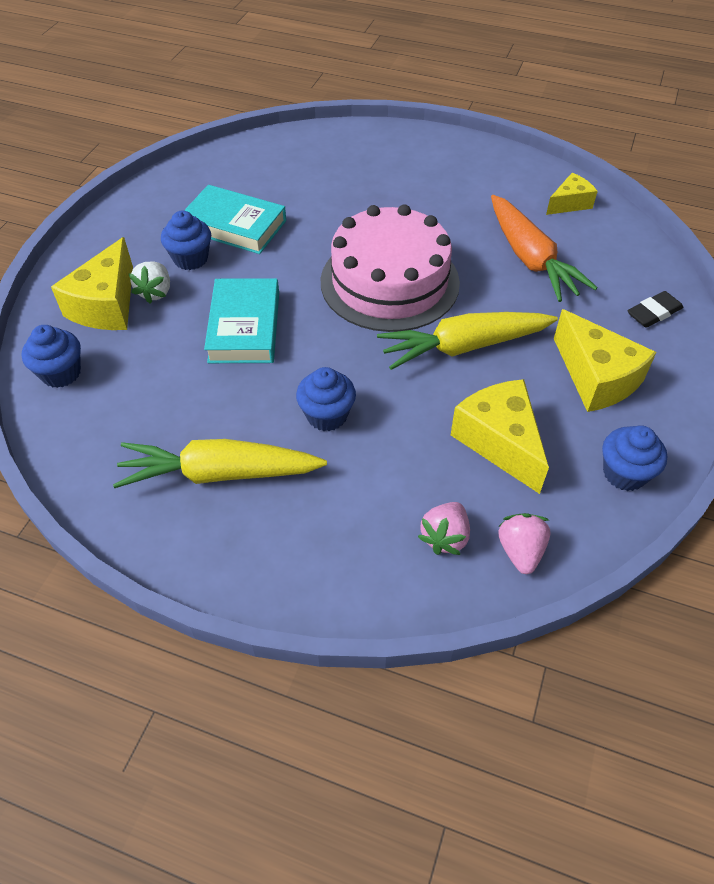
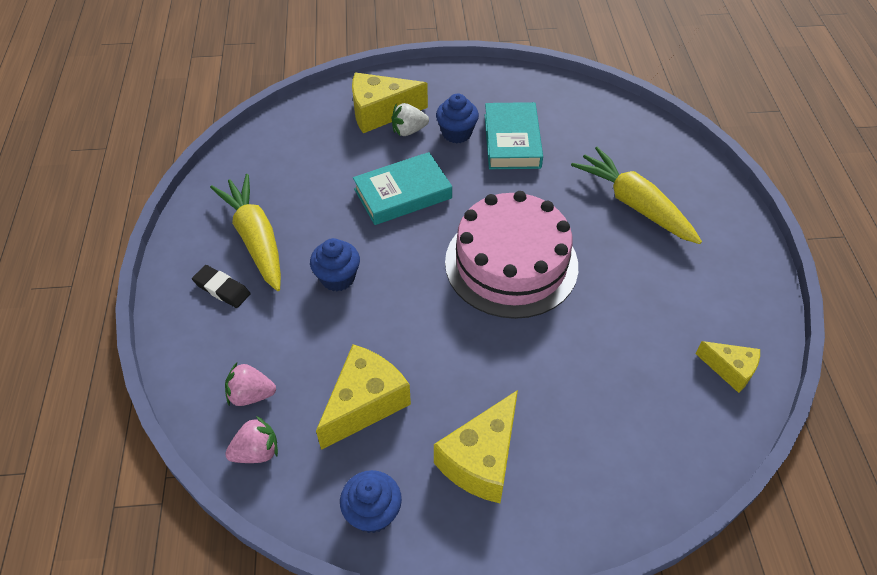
camera: 65 degrees right, 0 degrees up
blue cupcake [21,325,81,388] -> none
yellow carrot [377,312,558,370] -> yellow carrot moved to [571,147,702,244]
orange carrot [491,195,598,302] -> none
black eraser [627,291,684,328] -> black eraser moved to [192,265,251,308]

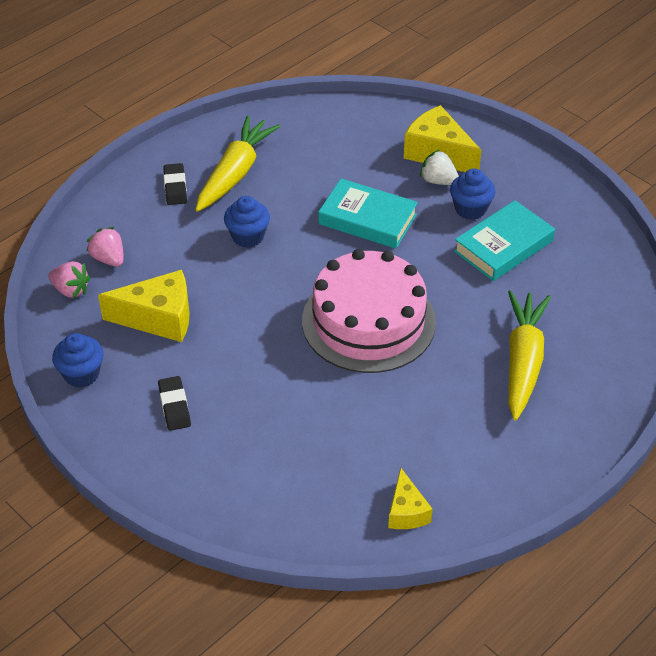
camera: 50 degrees right, 5 degrees down
yellow cheese [434,390,518,503] -> black eraser [158,376,191,431]

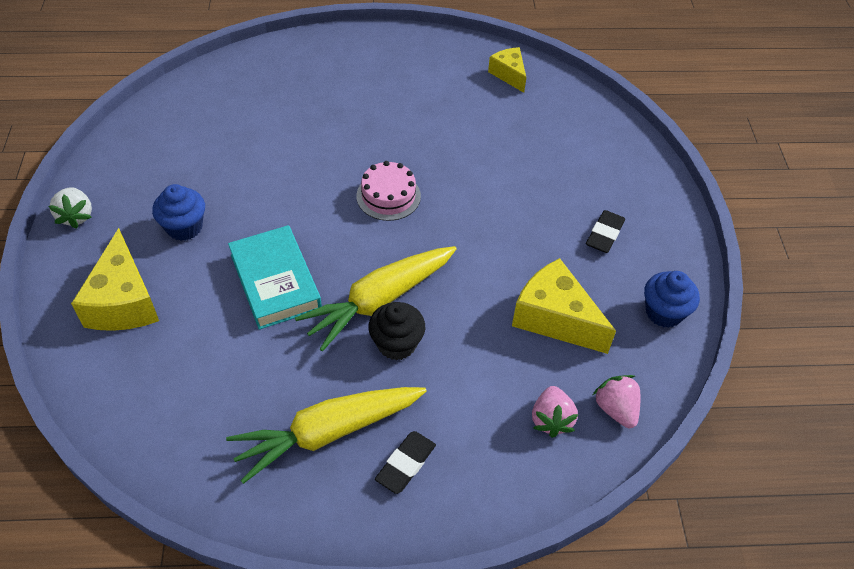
camera: 140 degrees left, 5 degrees up
blue cupcake [224,196,270,248] -> black cupcake [368,302,425,360]
pink cake [302,249,436,373] -> pink cake [356,161,421,221], size x0.48
yellow cheese [388,468,433,529] -> yellow cheese turned 60 degrees counterclockwise [488,47,526,93]
white strawberry [420,150,459,185] -> white strawberry moved to [48,187,92,229]
turquoise book [454,200,555,281] -> none
yellow carrot [508,290,551,420] -> yellow carrot moved to [295,246,457,351]

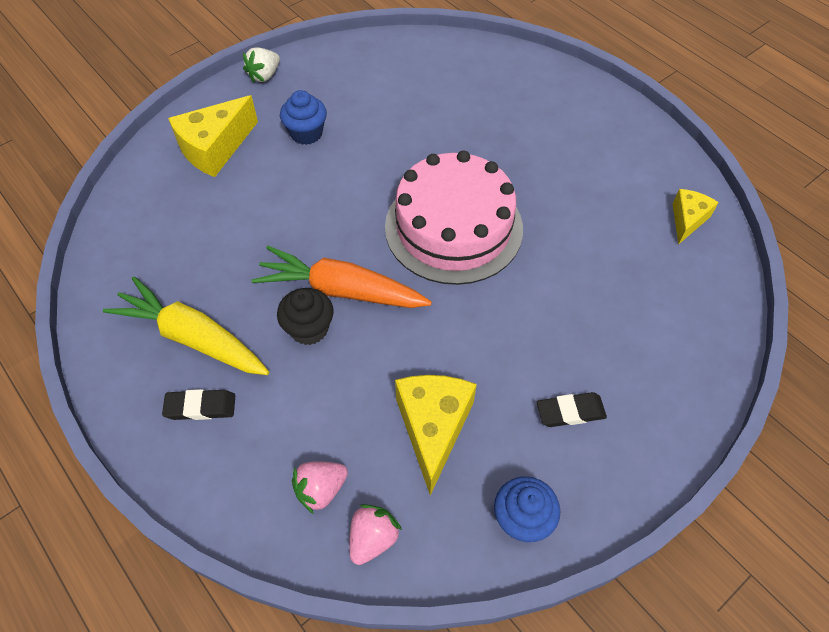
camera: 55 degrees right, 5 degrees up
turquoise book [228,225,322,330] -> none
yellow carrot [295,246,457,351] -> orange carrot [252,246,432,308]
pink cake [356,161,421,221] -> pink cake [385,151,523,285], size x2.09

